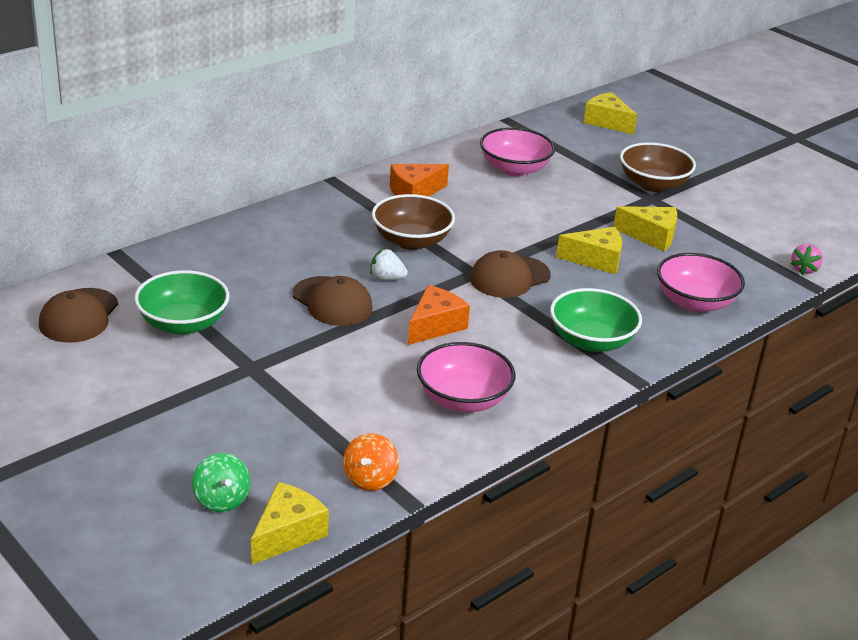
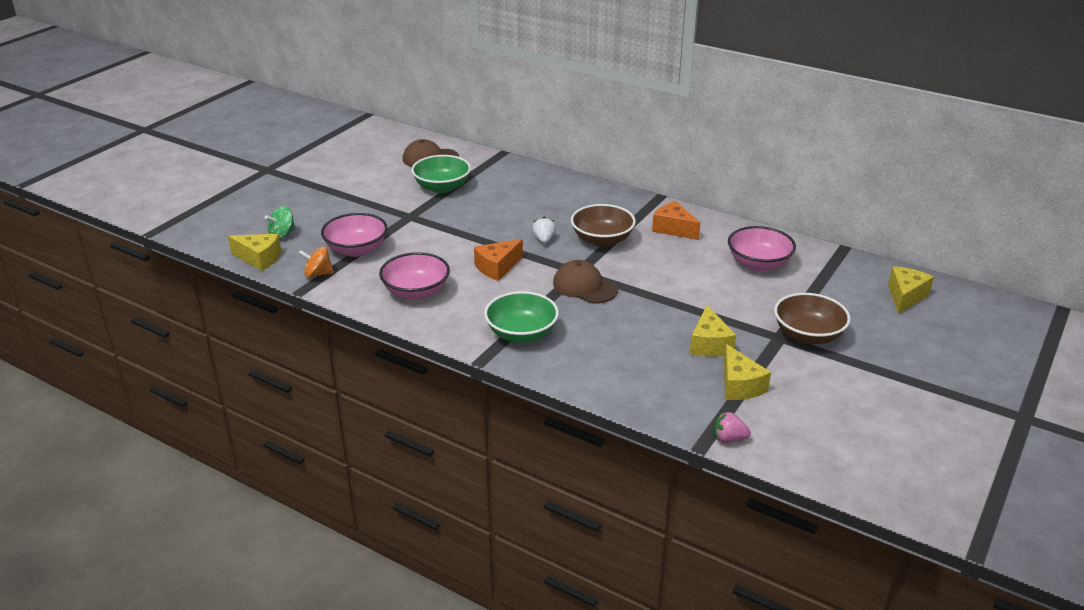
camera: 75 degrees right, 0 degrees up
brown cap [293,276,373,326] -> none
orange cheese [408,285,470,345] -> orange cheese turned 120 degrees clockwise [474,239,523,281]
yellow cheese [556,227,622,275] -> yellow cheese moved to [724,344,771,400]
pink bowl [657,253,745,312] -> pink bowl moved to [321,213,388,257]

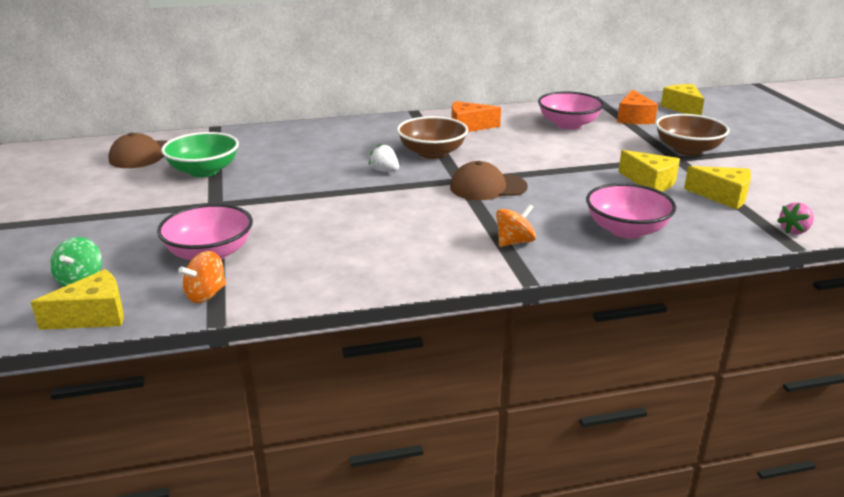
camera: 45 degrees left, 5 degrees down
pink bowl [379,252,450,300] -> pink bowl moved to [586,183,676,239]
orange cheese [474,239,523,281] -> orange cheese moved to [617,90,658,124]
green bowl [484,291,559,343] -> orange spinning top [496,204,536,247]

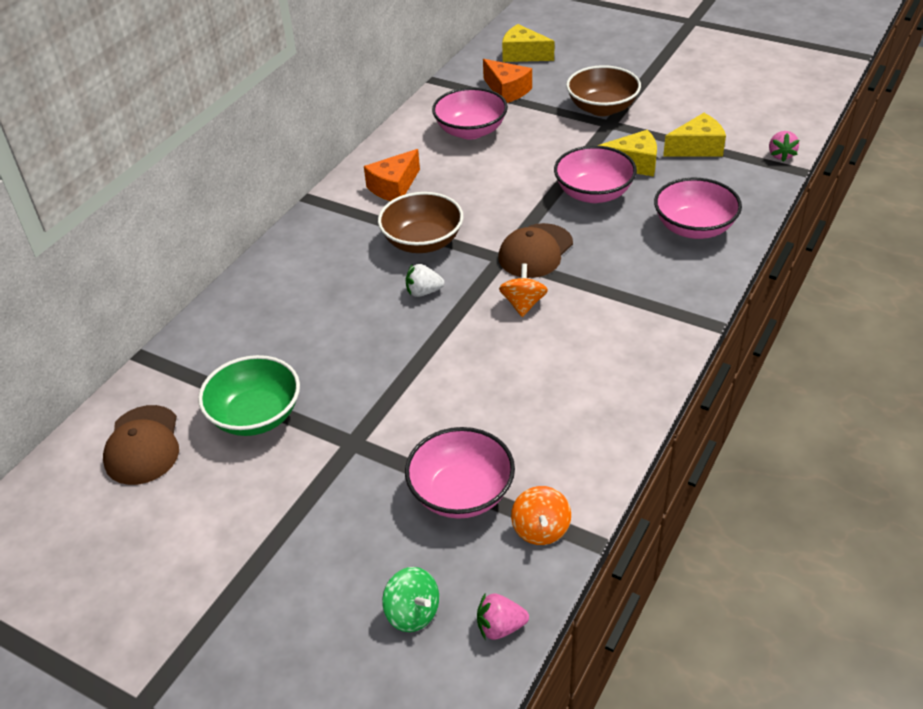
camera: 45 degrees left, 15 degrees up
yellow cheese [31,269,124,330] -> pink strawberry [477,594,529,640]
orange spinning top [496,204,536,247] -> orange spinning top moved to [499,263,548,317]
none -> pink bowl [554,146,637,203]

